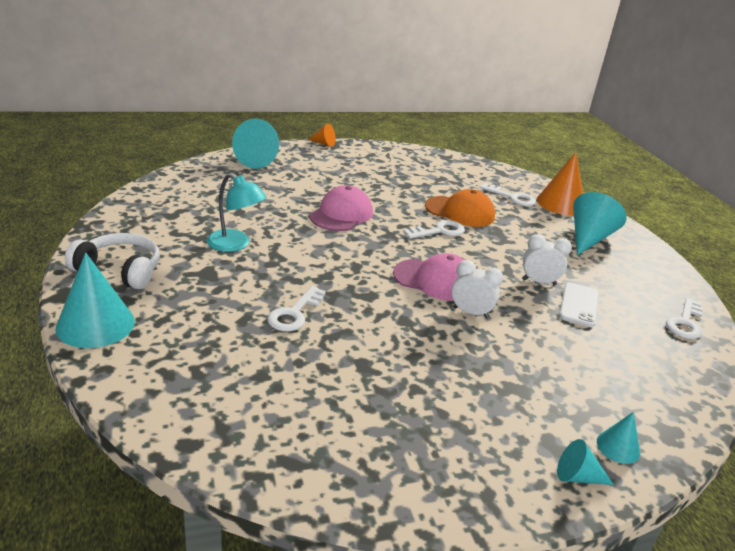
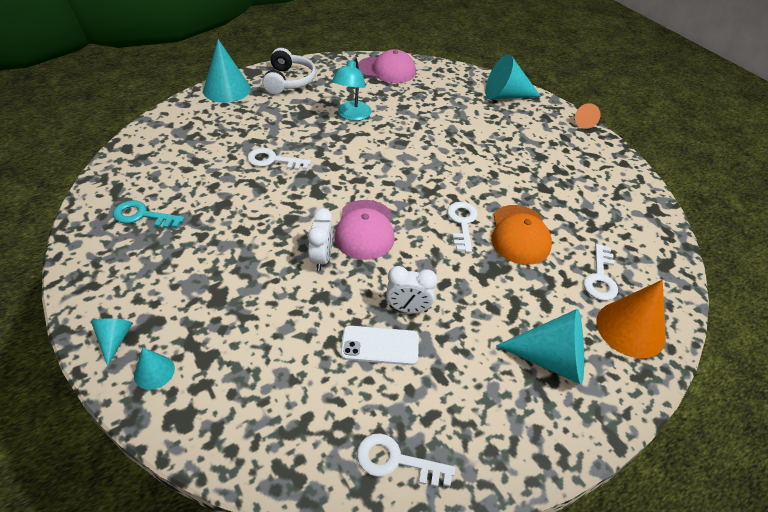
camera: 75 degrees right, 15 degrees up
pink cap [310,185,373,231] -> pink cap moved to [358,49,416,83]
white key [404,220,465,239] -> white key turned 135 degrees counterclockwise [447,202,478,253]
white clock [522,234,572,285] -> white clock turned 105 degrees clockwise [386,266,437,313]
none -> turquoise key [113,200,184,228]

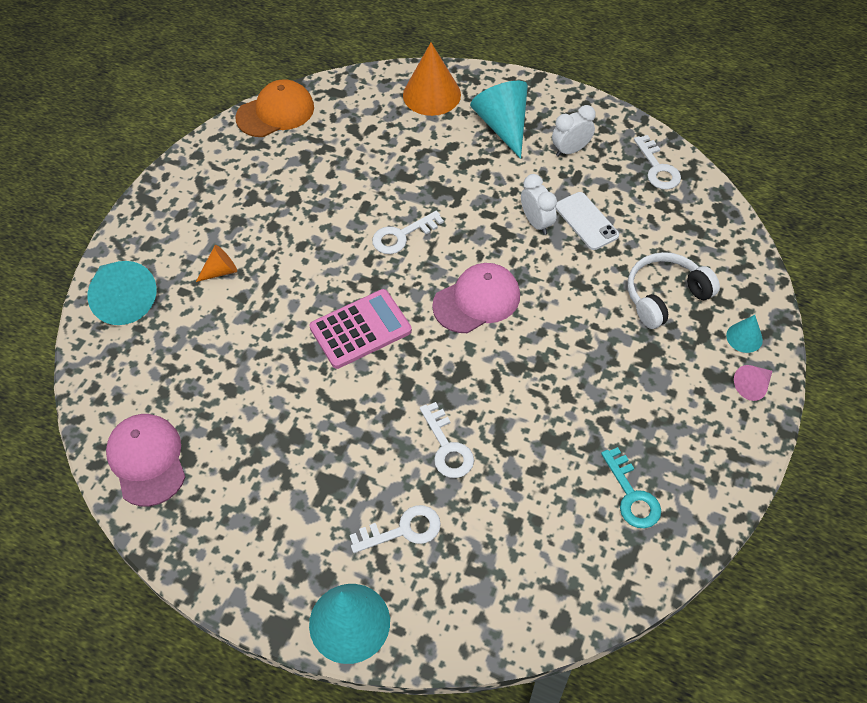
camera: 120 degrees left, 10 degrees up
turquoise cone [91,319,133,366] -> pink cone [734,365,772,401]
white headphones [262,48,316,94] -> white headphones moved to [628,252,720,329]
white clock [308,208,333,271] -> white clock moved to [552,105,596,157]
turquoise lamp [332,57,372,121] -> none
orange cap [491,205,552,265] -> orange cap moved to [236,79,314,137]
orange cone [575,103,600,129] -> orange cone moved to [196,245,237,282]
white key [584,244,618,301] -> white key moved to [350,505,441,553]
none -> pink calculator [309,289,412,369]

